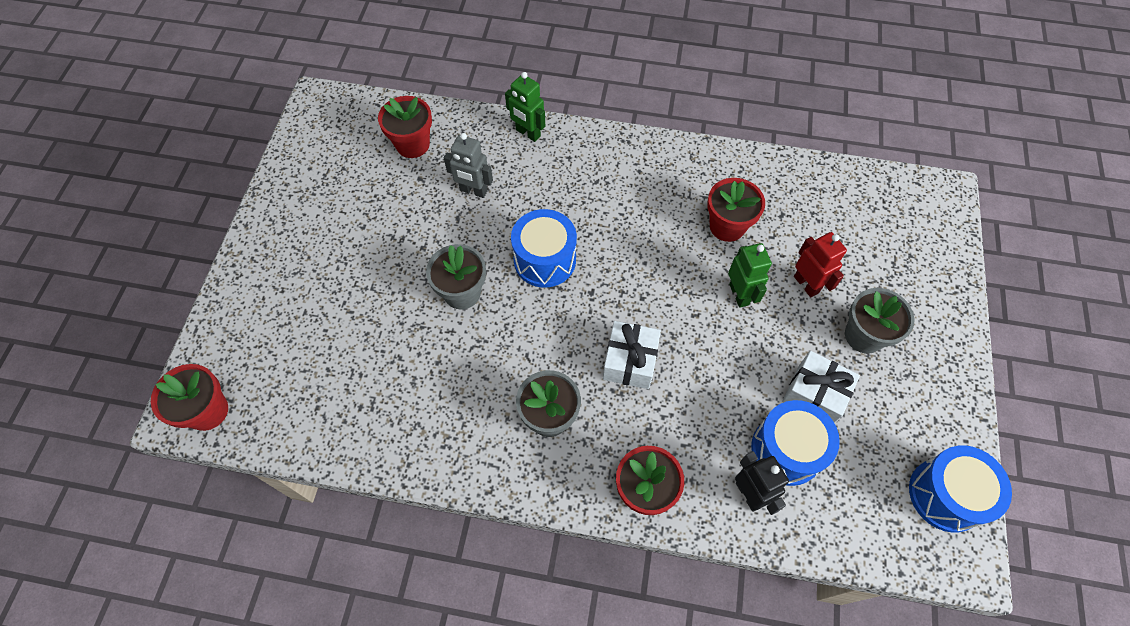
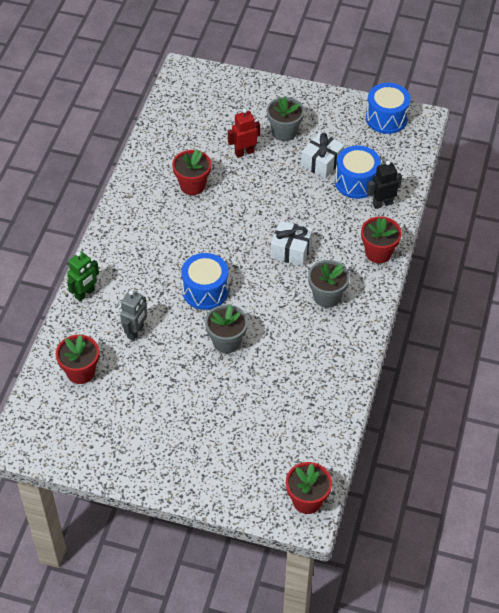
camera: 85 degrees left, 10 degrees down
green robot [728,243,772,308] -> none

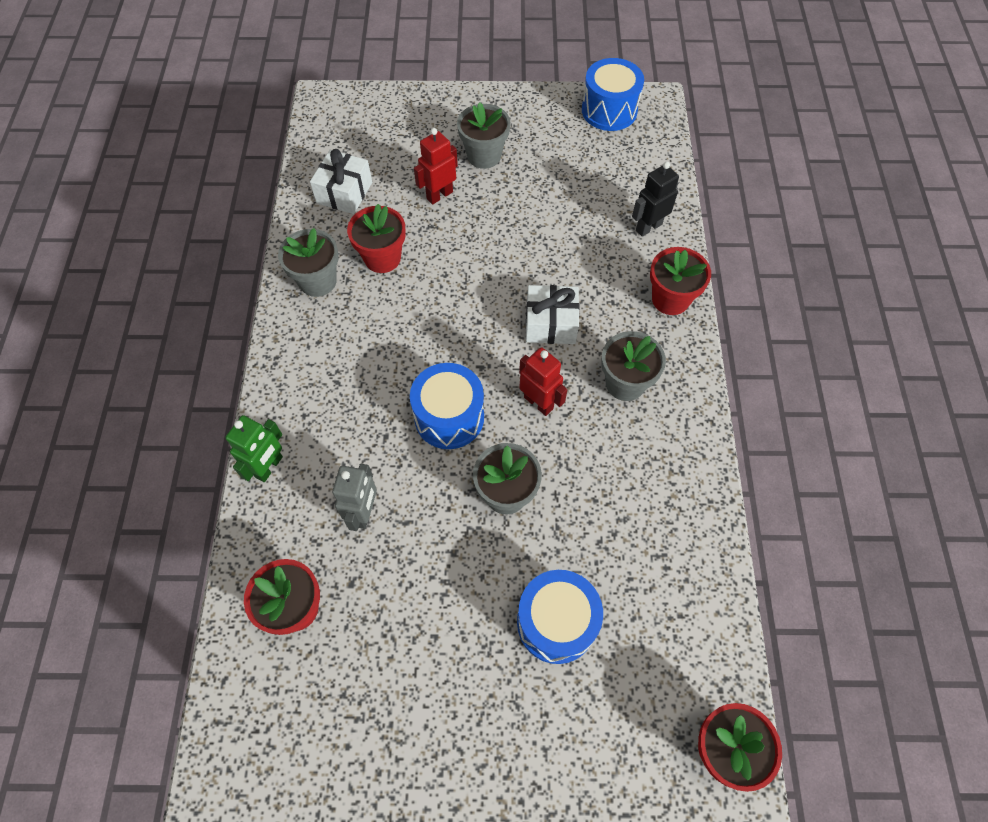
camera: 15 degrees left, 10 degrees up
white gift [301,132,344,179] -> white gift moved to [310,149,372,214]
blue drum [335,145,381,199] -> blue drum moved to [517,570,603,664]
none -> grey flower pot [278,228,338,297]
none -> red robot [519,347,567,416]

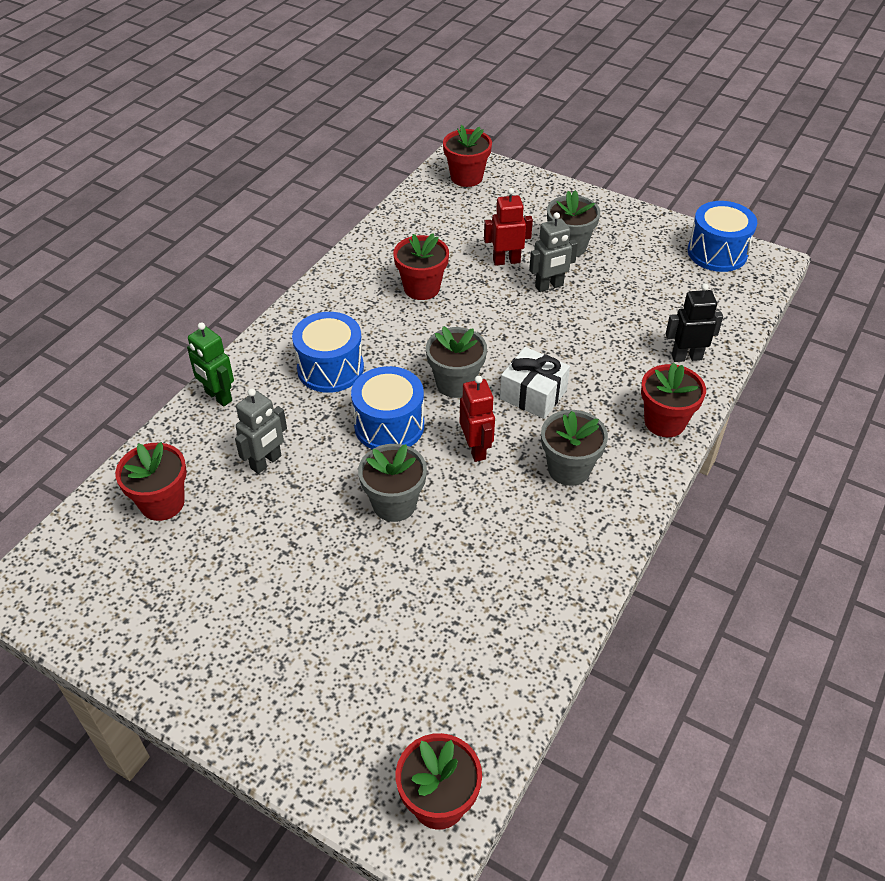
camera: 30 degrees right, 15 degrees down
green robot [225,415,283,482] -> green robot turned 75 degrees clockwise [187,322,234,407]
grey flower pot [278,228,338,297] -> grey flower pot moved to [426,326,487,398]
white gift [310,149,372,214] -> none
blue drum [517,570,603,664] -> blue drum moved to [292,312,364,393]
none -> red flower pot [443,125,492,187]
none -> grey robot [529,212,578,292]

